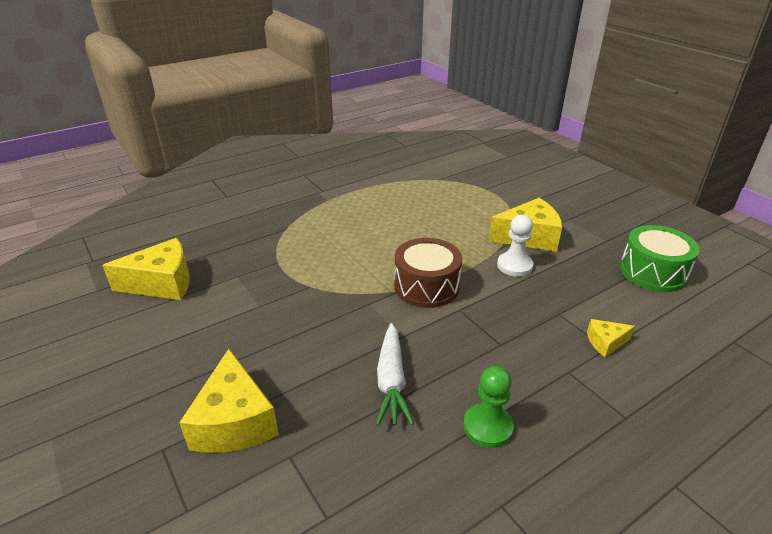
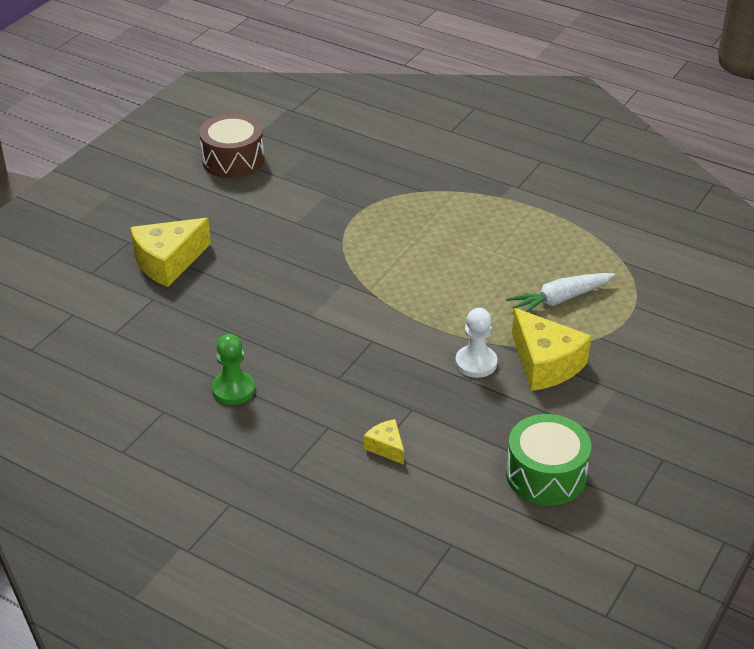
camera: 65 degrees right, 5 degrees up
yellow cheese [102,238,190,300] -> none
white carrot [376,323,414,426] -> white carrot moved to [506,273,615,312]
brown drum [394,238,462,308] -> brown drum moved to [199,113,264,178]

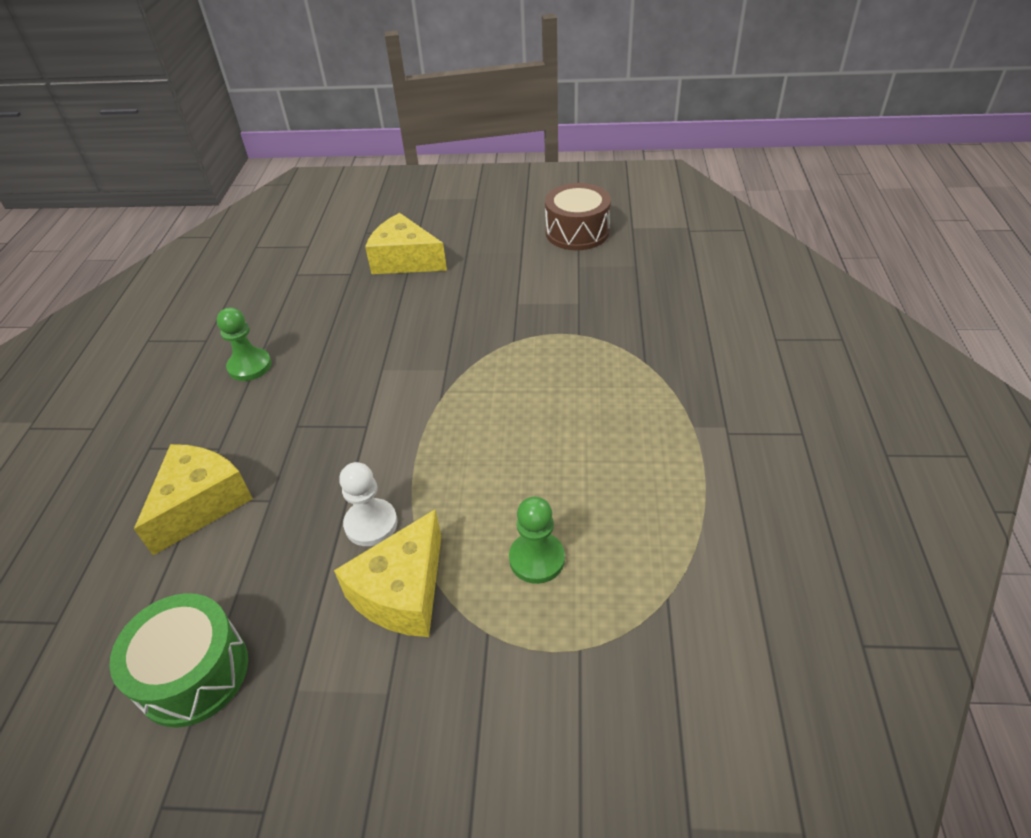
camera: 65 degrees right, 5 degrees up
yellow cheese [364,419,404,465] -> yellow cheese [134,444,253,555], size x1.99
white carrot [506,273,615,312] -> green pawn [509,497,565,584]

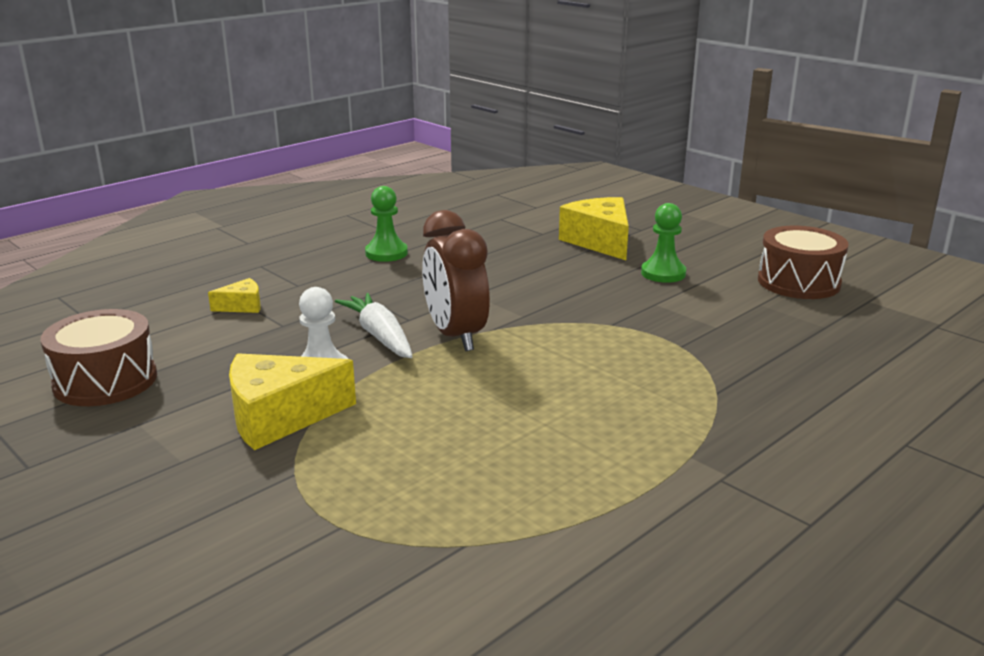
camera: 40 degrees right, 20 degrees down
green drum [109,593,248,728] -> brown drum [40,309,157,406]
yellow cheese [134,444,253,555] -> yellow cheese [208,278,261,313], size x0.50
green pawn [509,497,565,584] -> green pawn moved to [641,203,686,283]
none -> white carrot [335,293,413,358]
none -> brown clock [422,210,490,351]

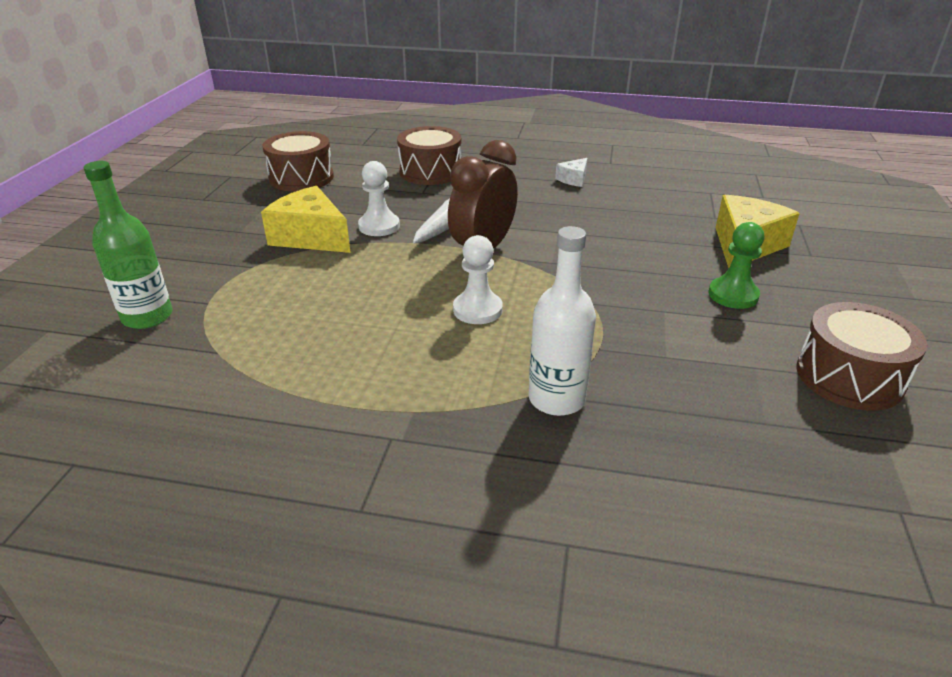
camera: 55 degrees right, 10 degrees up
yellow cheese [208,278,261,313] -> brown drum [397,126,462,185]
green pawn [365,186,408,262] -> white cheese [555,158,588,187]
none -> green bottle [84,161,172,329]
none -> white pawn [453,235,503,324]
none -> white bottle [529,226,596,416]

